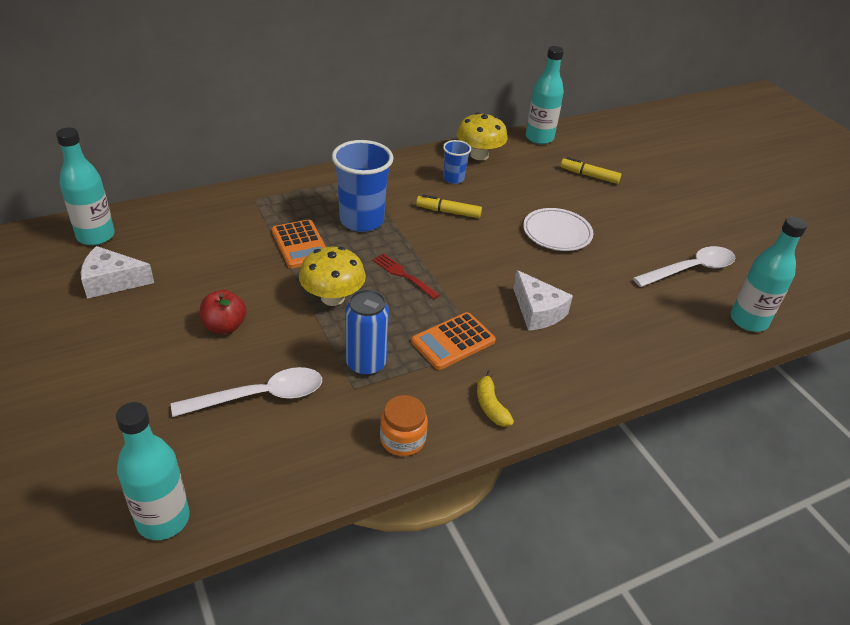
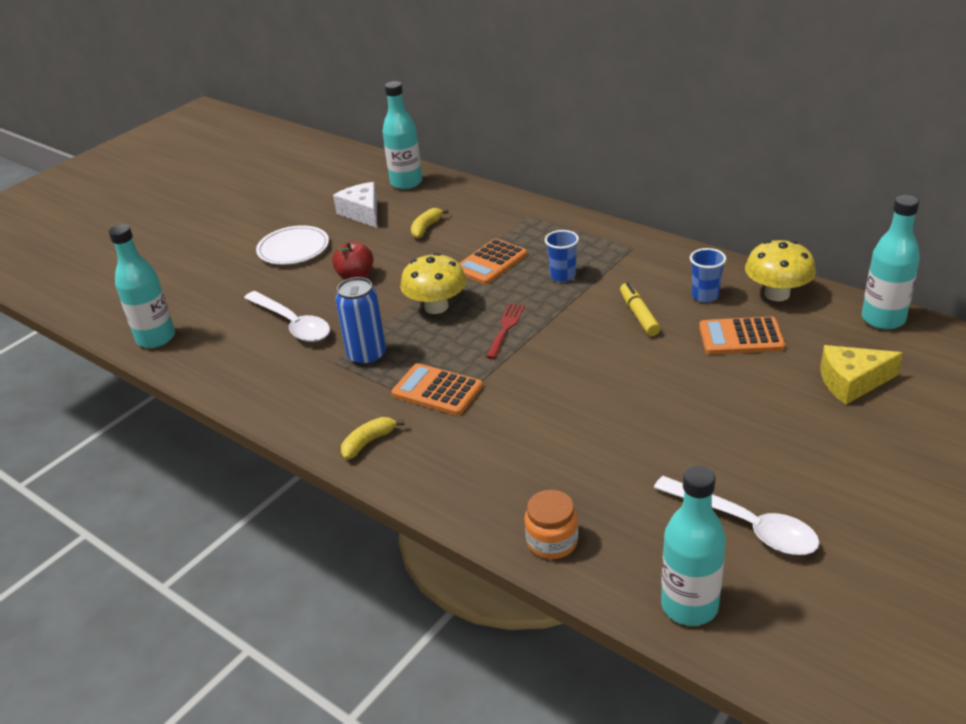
camera: 70 degrees right, 5 degrees down
blue cup [332,140,393,232] -> blue cup [545,230,579,282], size x0.52
orange jar [380,395,428,456] -> orange jar moved to [525,490,578,559]
white cheese [513,270,573,331] -> none
white plate [523,208,594,251] -> white plate moved to [256,225,329,265]
yellow marker [560,157,621,184] -> yellow cheese [820,345,903,405]
none -> yellow banana [411,208,449,239]
none -> orange calculator [699,317,785,355]

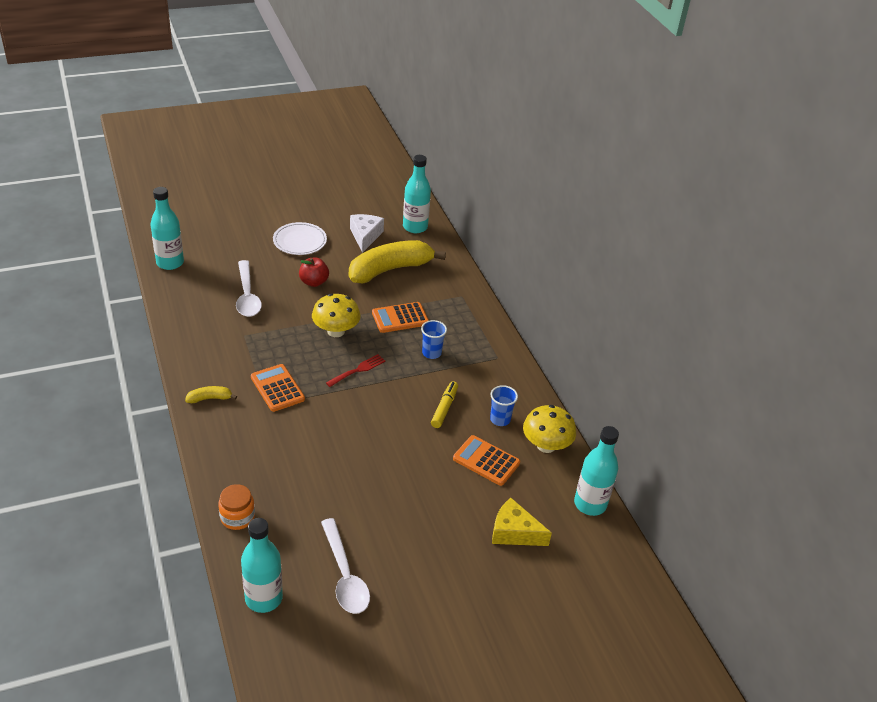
camera: 25 degrees right, 5 degrees up
blue can [336,277,386,366] -> none
yellow banana [411,208,449,239] -> yellow banana [349,240,446,283], size x2.43

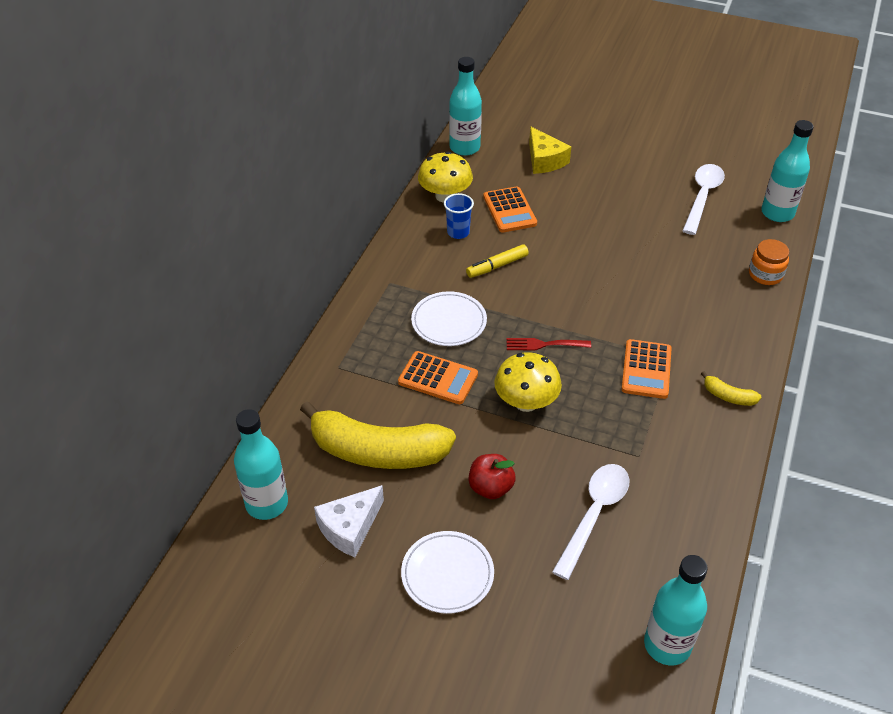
camera: 135 degrees left, 5 degrees up
blue cup [421,320,447,359] -> white plate [411,291,487,346]

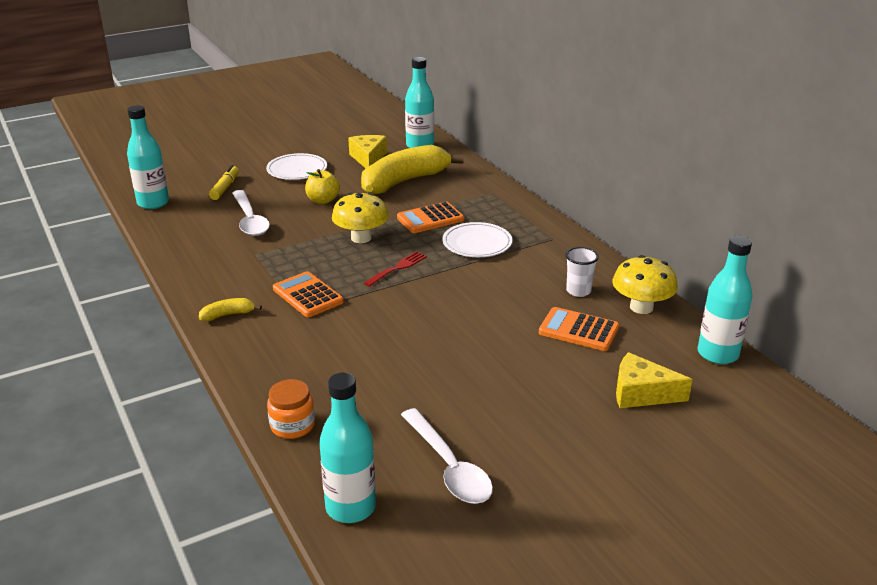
camera: 130 degrees right, 15 degrees down
white cheese [314,485,384,557] -> yellow cheese [348,135,387,168]
blue cup [444,193,474,239] -> white cup [565,247,599,297]
yellow marker [466,244,529,278] -> yellow marker moved to [209,165,239,200]
red apple [468,454,515,499] -> yellow apple [305,169,340,204]

